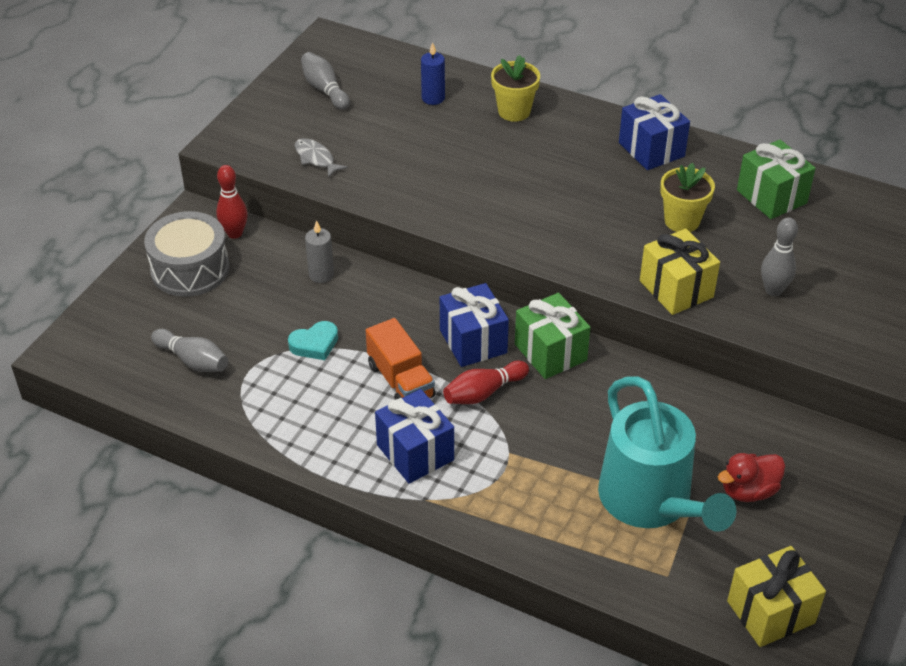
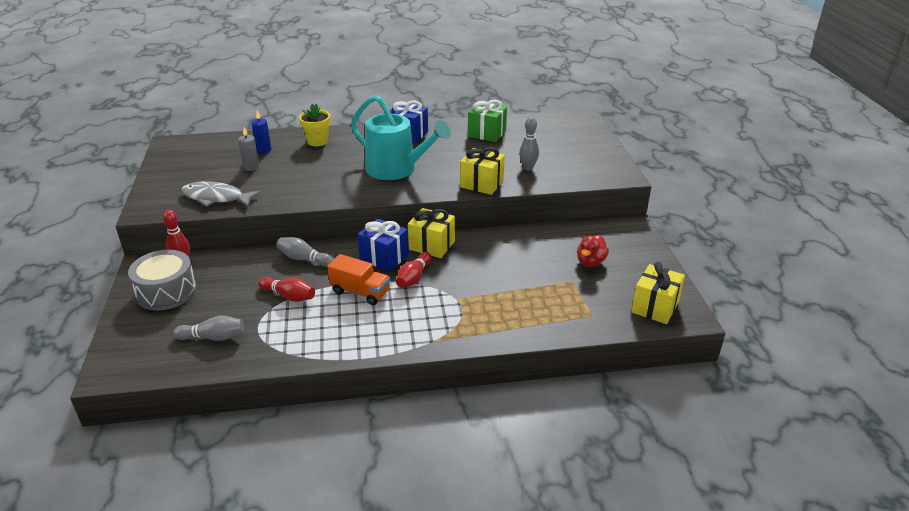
camera: 35 degrees left, 10 degrees down
turquoise heart [288,321,338,360] -> red bowling pin [258,277,315,302]
grey fish [294,138,348,178] -> grey fish [181,181,262,207], size x1.75
grey bowling pin [301,52,350,110] -> grey bowling pin moved to [277,237,334,267]
grey candle [305,220,334,283] -> grey candle moved to [238,127,259,171]
blue gift [375,389,454,484] -> none
green gift [515,293,590,379] -> yellow gift [408,208,455,258]
turquoise watering can [598,376,736,532] -> turquoise watering can moved to [351,95,451,180]
yellow flower pot [660,162,715,232] -> none

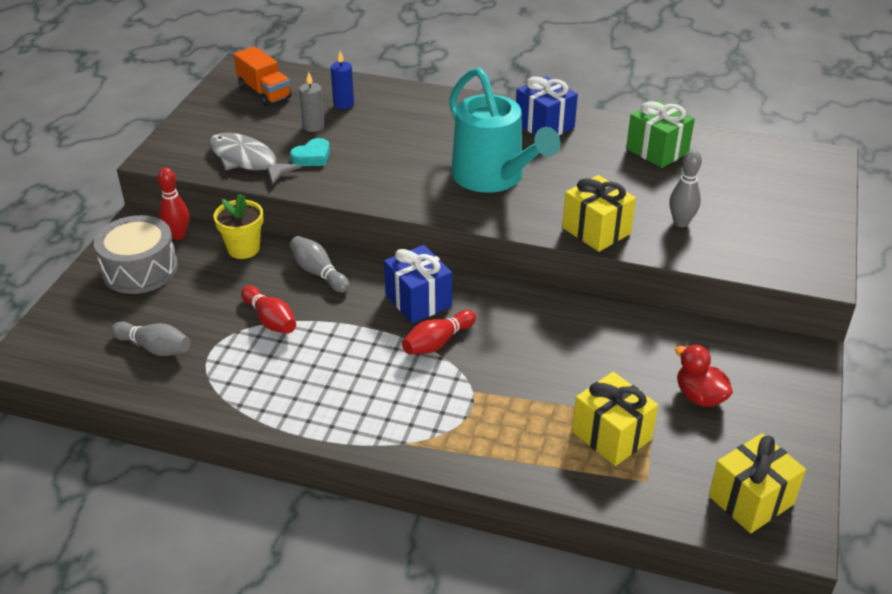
camera: 25 degrees right, 5 degrees up
yellow flower pot [299,104,330,146] -> yellow flower pot moved to [213,194,263,259]
orange truck [327,254,390,305] -> orange truck moved to [234,46,291,106]
yellow gift [408,208,455,258] -> yellow gift moved to [572,372,658,466]
red duck [577,235,609,267] -> red duck turned 90 degrees clockwise [675,345,733,407]
none -> turquoise heart [290,138,330,166]

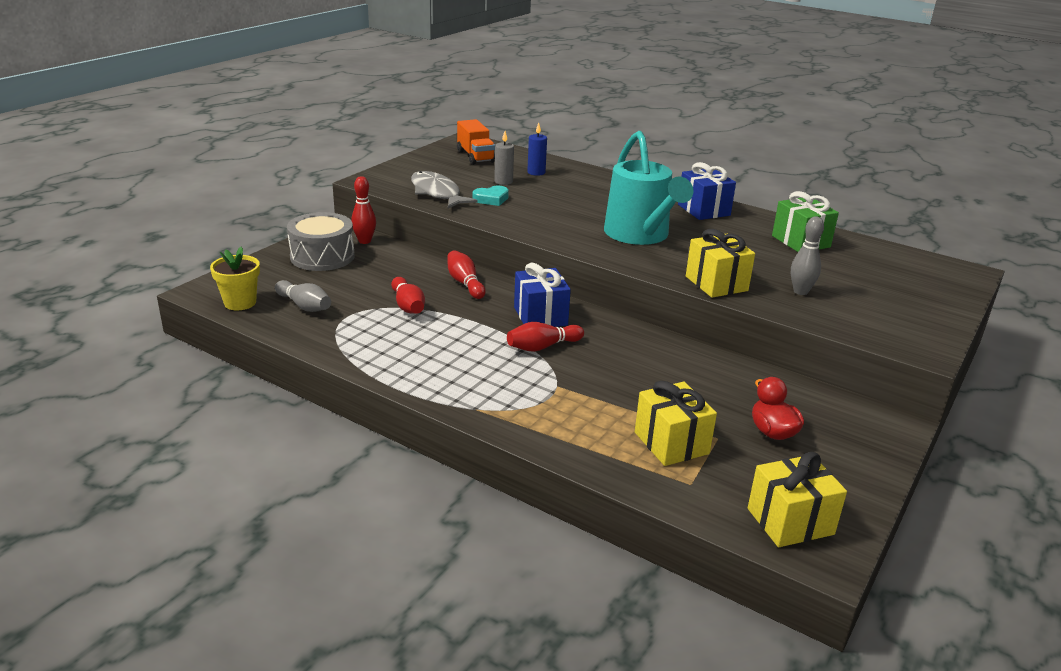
camera: 15 degrees right, 10 degrees down
yellow flower pot [213,194,263,259] -> yellow flower pot moved to [210,247,260,310]
grey bowling pin [290,236,350,293] -> red bowling pin [447,250,486,299]

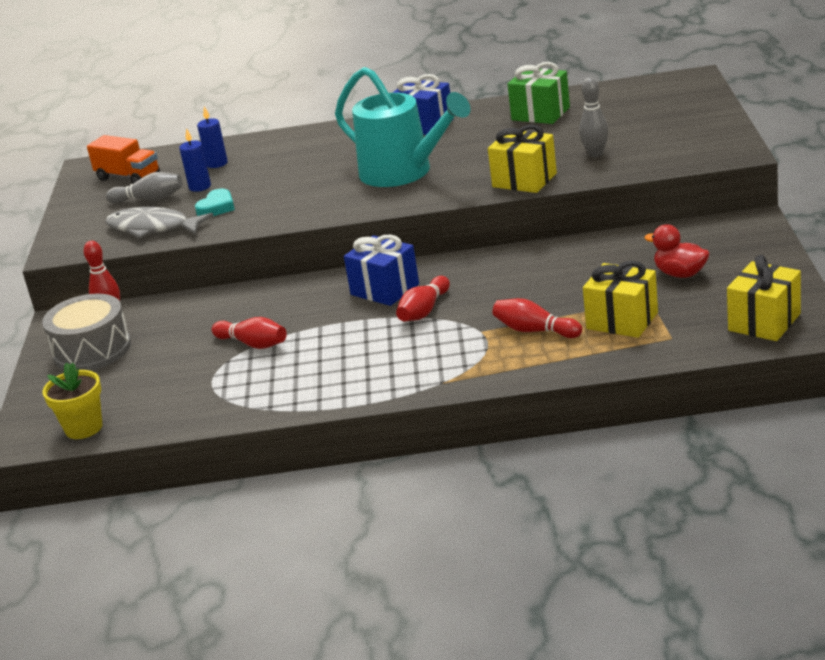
camera: 30 degrees left, 0 degrees up
grey bowling pin [275,280,331,312] -> grey bowling pin moved to [106,172,183,203]
red bowling pin [447,250,486,299] -> red bowling pin moved to [492,298,582,338]
grey candle [494,131,514,185] -> blue candle [179,128,211,192]

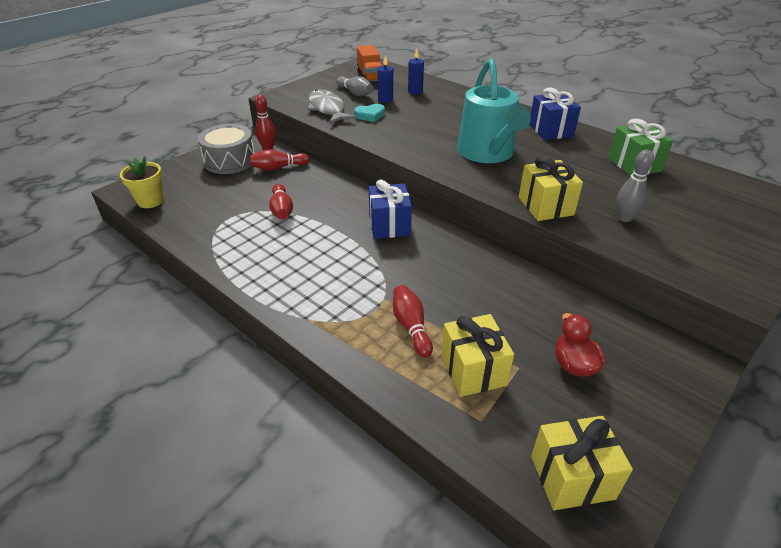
camera: 40 degrees right, 10 degrees up
red bowling pin [396,276,450,321] -> red bowling pin moved to [250,149,310,171]

